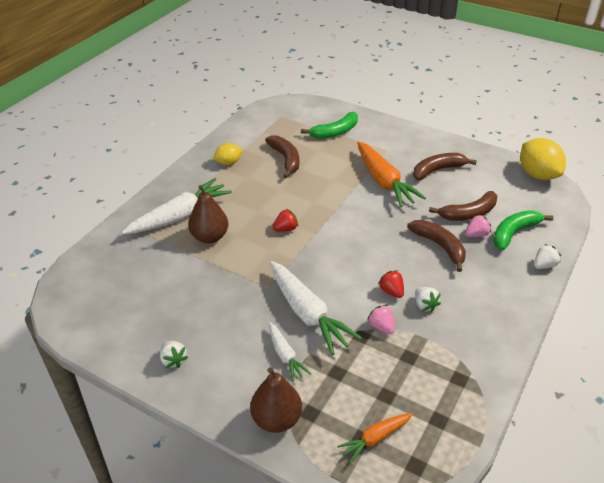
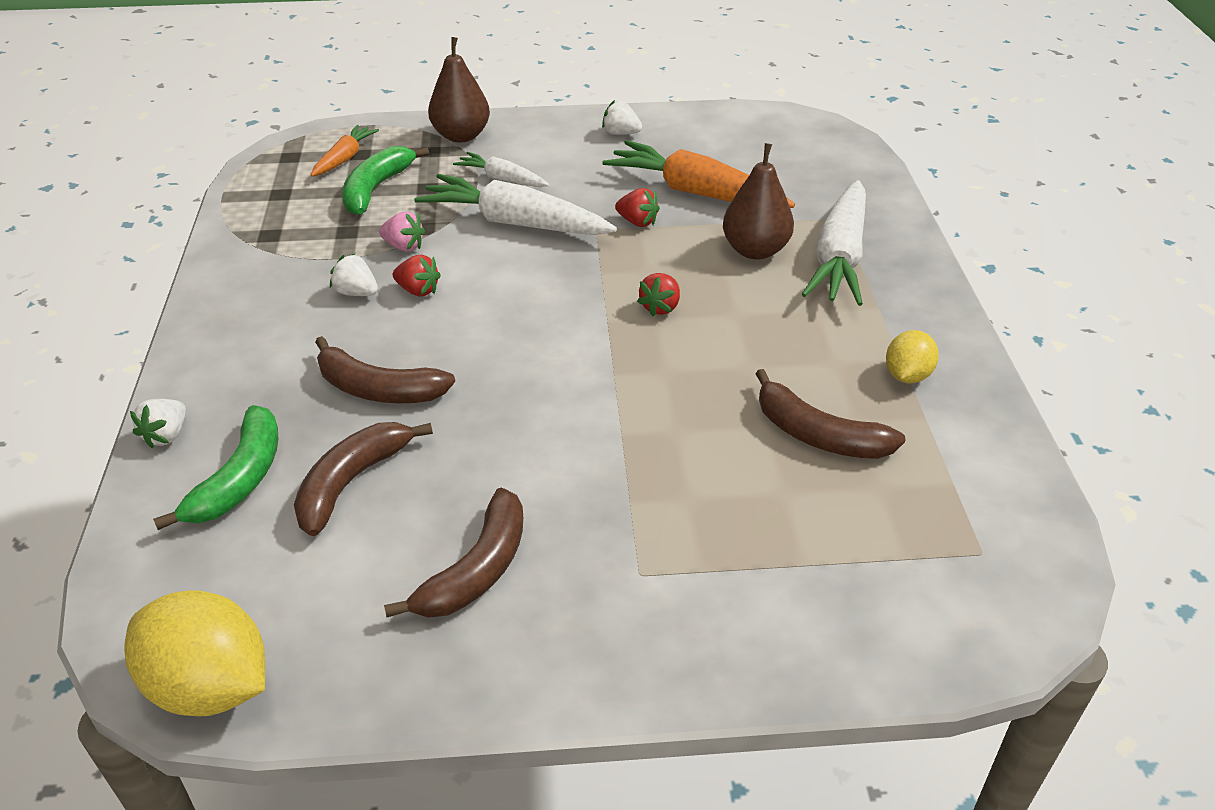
camera: 145 degrees right, 0 degrees up
green banana [301,112,358,139] -> green banana moved to [342,146,429,215]
orange carrot [357,141,426,207] -> orange carrot moved to [603,140,795,208]
pink strawberry [465,214,491,237] -> none
none -> red strawberry [615,188,660,227]

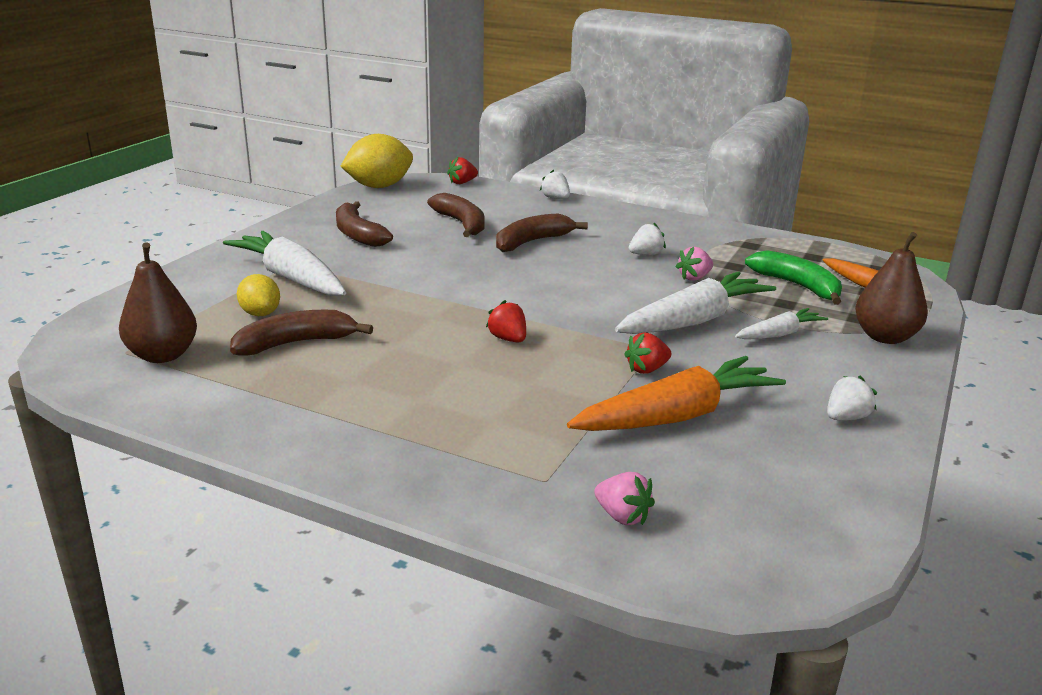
camera: 120 degrees right, 15 degrees down
green banana [153,405,278,530] -> none
red strawberry [393,255,441,297] -> red strawberry moved to [447,157,478,184]
brown pear [723,143,794,260] -> brown pear moved to [119,243,197,363]
white carrot [802,180,866,306] -> white carrot moved to [223,231,346,296]
yellow lemon [886,330,939,383] -> yellow lemon moved to [237,274,280,316]
none -> pink strawberry [594,472,655,525]

